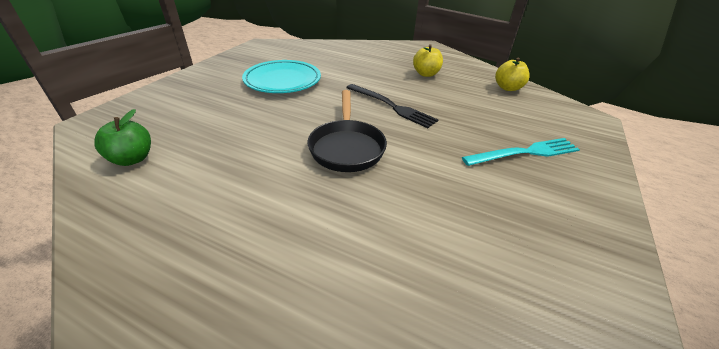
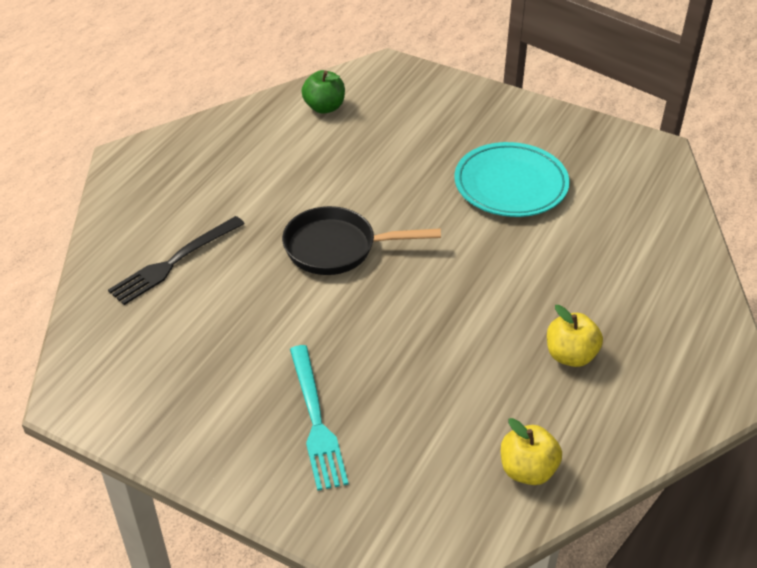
camera: 95 degrees right, 5 degrees up
black fork [346,84,438,128] -> black fork moved to [108,216,245,305]

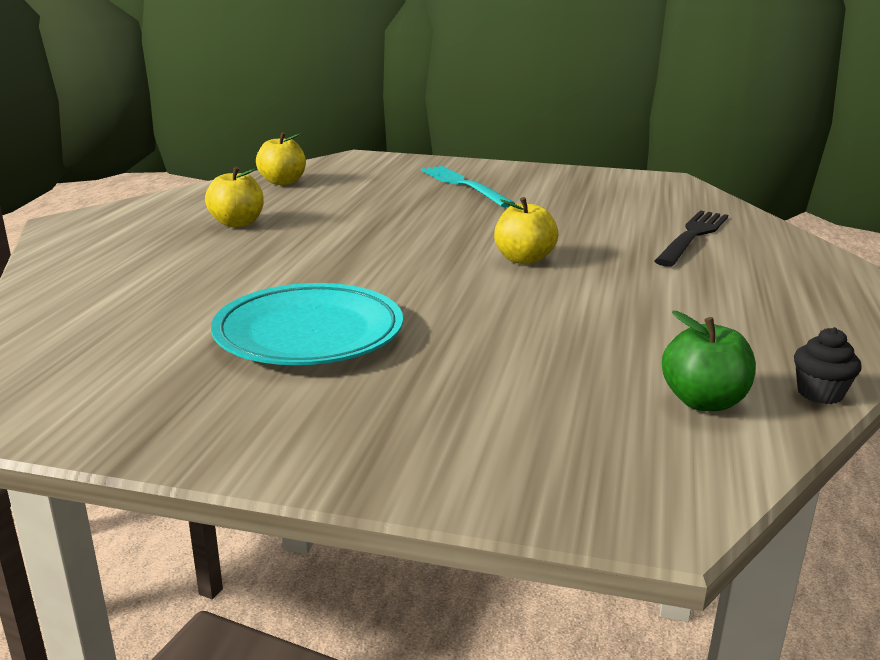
camera: 165 degrees right, 20 degrees down
black pan [282,206,441,275] -> yellow apple [494,197,558,264]
none -> black cupcake [794,327,862,404]

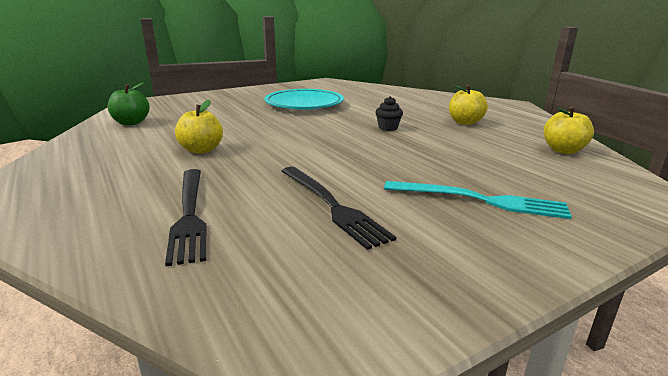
camera: 135 degrees right, 0 degrees up
yellow apple [494,197,558,264] -> yellow apple moved to [175,100,223,154]
black cupcake [794,327,862,404] -> black cupcake moved to [375,96,403,131]
none -> black fork [282,167,396,250]

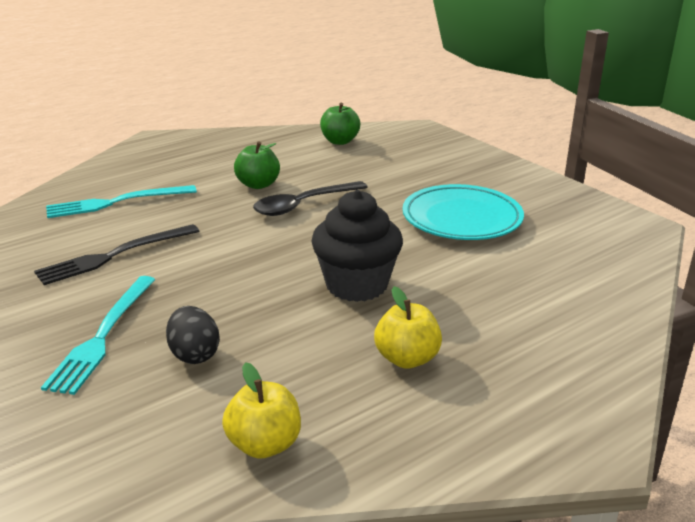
camera: 85 degrees right, 5 degrees up
black fork [165,169,207,266] -> turquoise fork [46,185,197,218]
yellow apple [175,100,223,154] -> green apple [234,141,280,189]
black cupcake [375,96,403,131] -> black cupcake [311,190,403,302], size x2.19
none -> black egg [166,306,220,364]
none -> black spoon [253,181,368,216]

